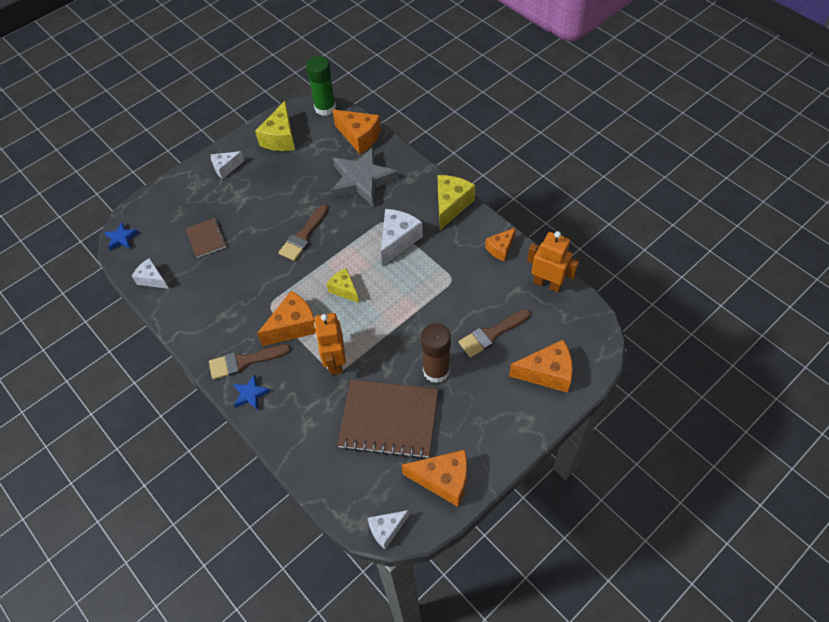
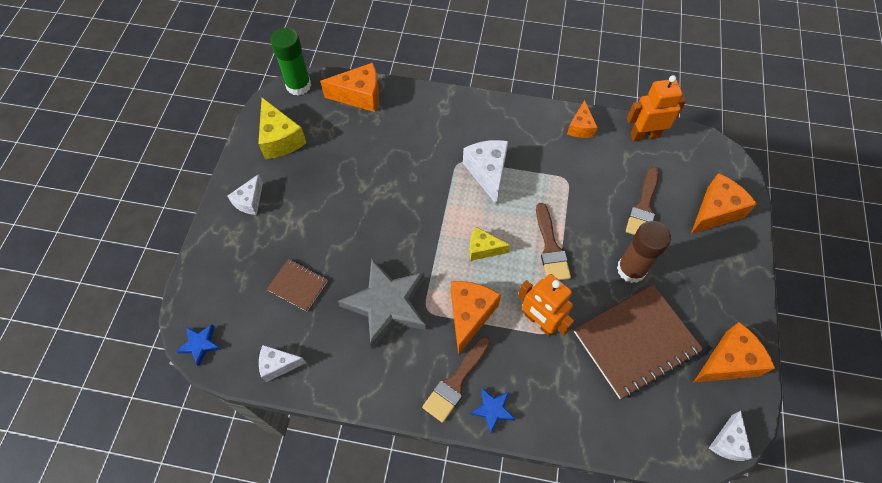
camera: 40 degrees left, 5 degrees up
brown brush [279,204,328,261] -> brown brush moved to [536,203,571,280]
grey star [331,147,399,207] -> grey star moved to [338,259,426,348]
yellow cheese [438,175,475,230] -> none

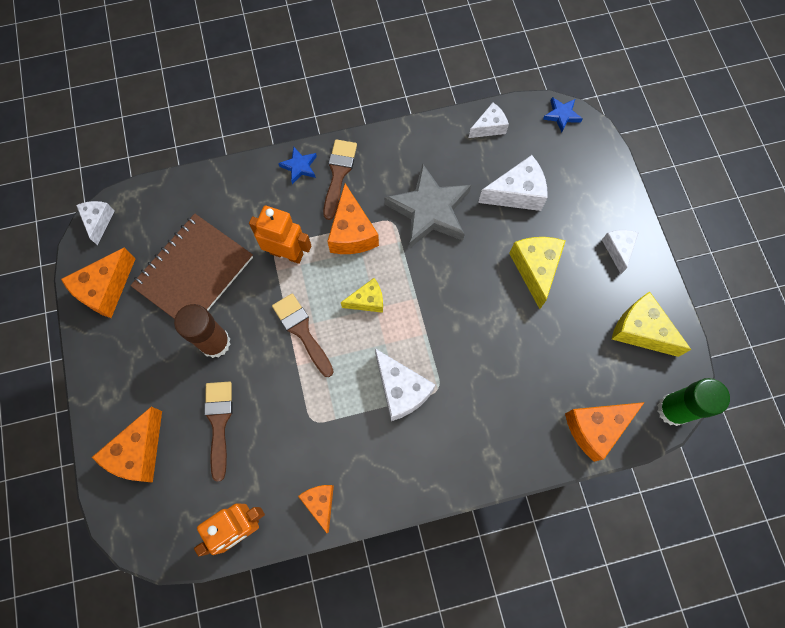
camera: 155 degrees right, 10 degrees up
brown notebook [267,259,328,312] -> white cheese [478,155,547,211]
none -> yellow cheese [509,237,565,309]

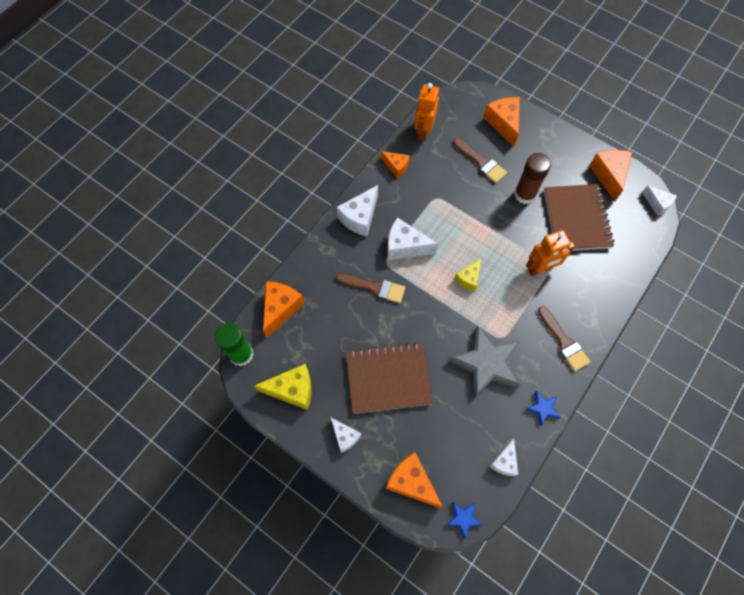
camera: 140 degrees right, 5 degrees down
brown brush [272,293,334,377] -> brown brush moved to [336,273,405,303]
blue star [278,147,317,184] -> blue star moved to [526,391,561,426]
orange cheese [327,184,379,254] -> orange cheese moved to [386,453,443,508]
white cheese [478,155,547,211] -> white cheese moved to [337,185,378,237]
yellow cheese [509,237,565,309] -> brown notebook [346,342,433,414]

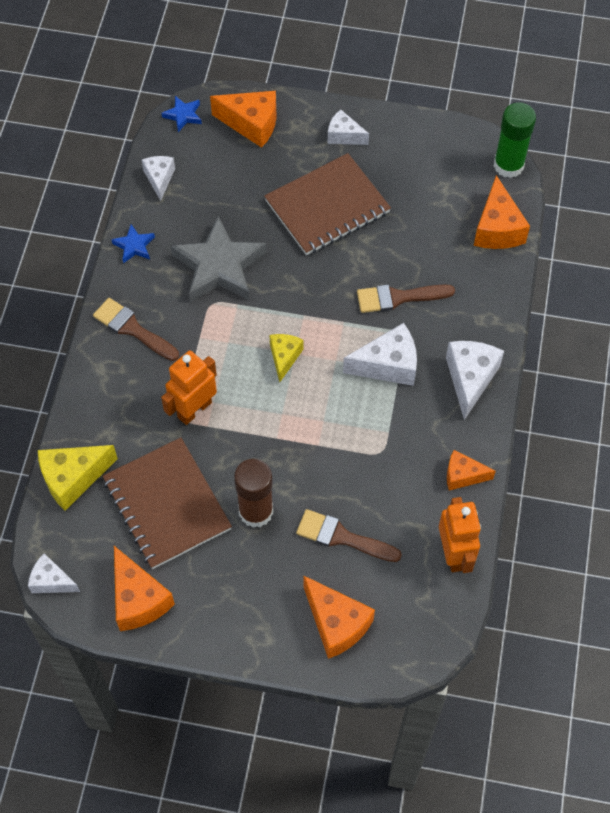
camera: 155 degrees right, 5 degrees down
yellow cheese [254,364,312,410] -> yellow cheese moved to [38,445,118,511]

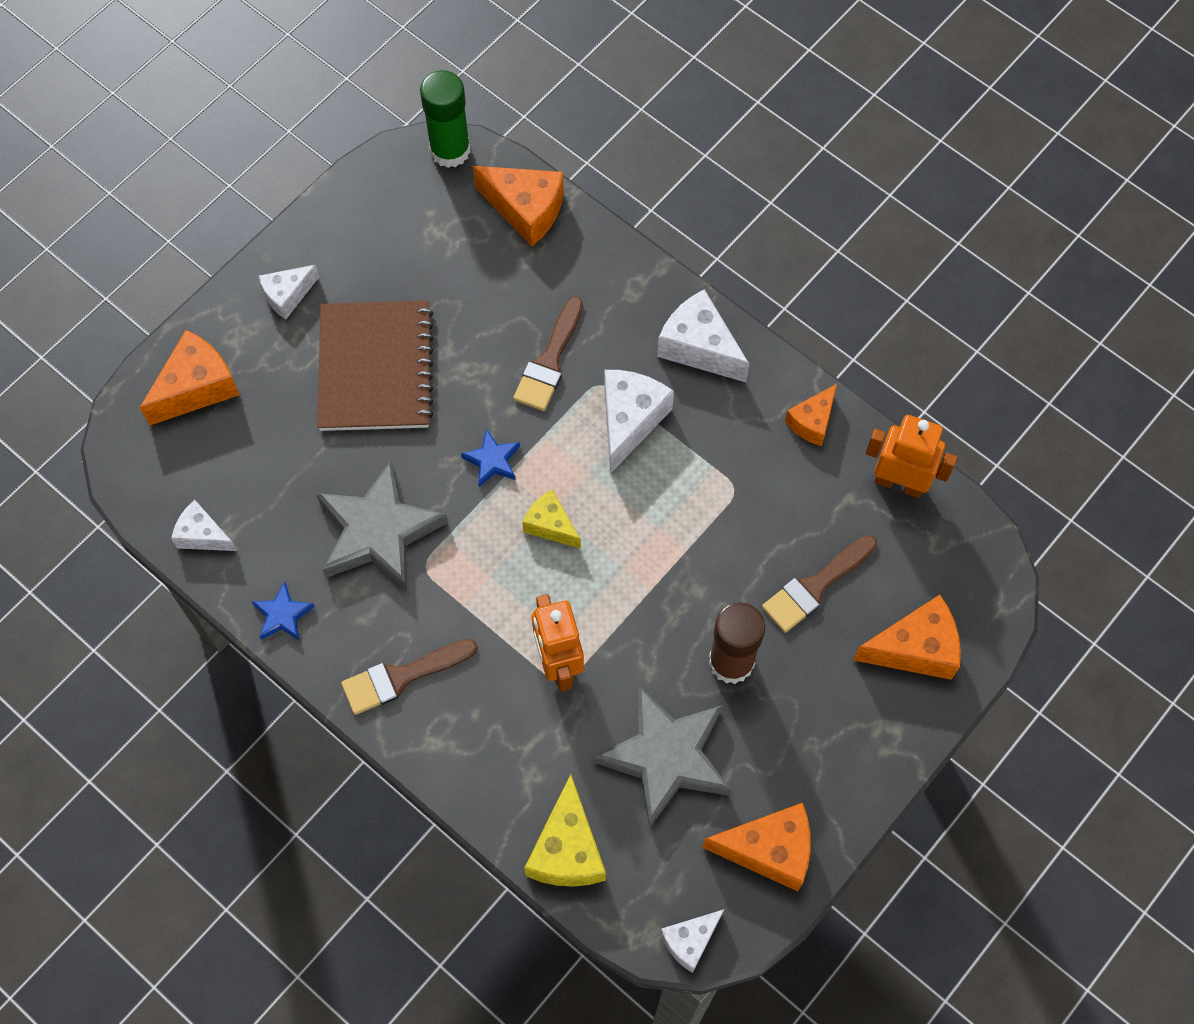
camera: 60 degrees left, 5 degrees up
brown notebook [103,438,232,569] -> grey star [593,685,731,828]
blue star [162,96,202,132] -> blue star moved to [461,429,520,487]

